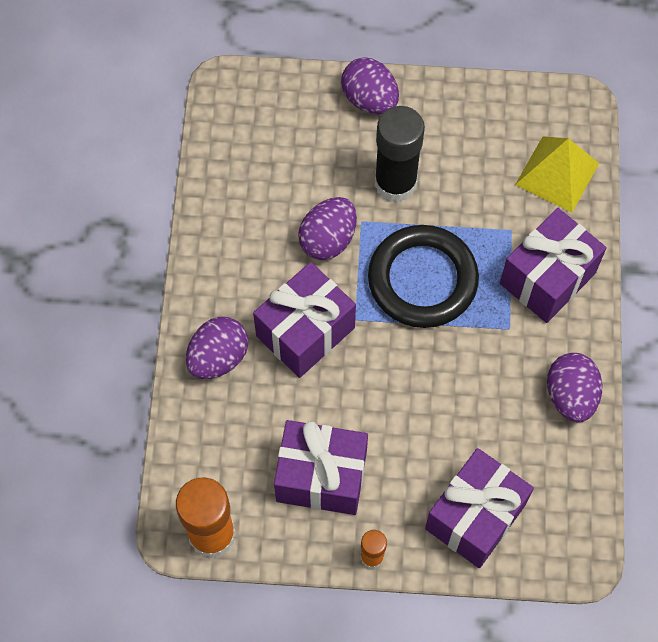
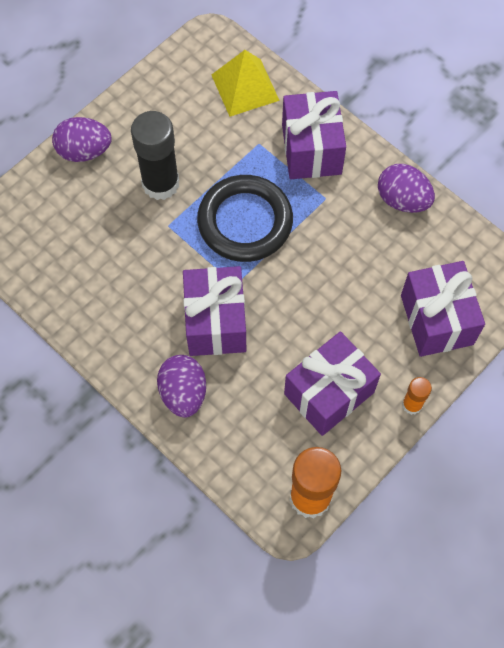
camera: 50 degrees left, 0 degrees up
purple egg [298,197,357,260] -> none

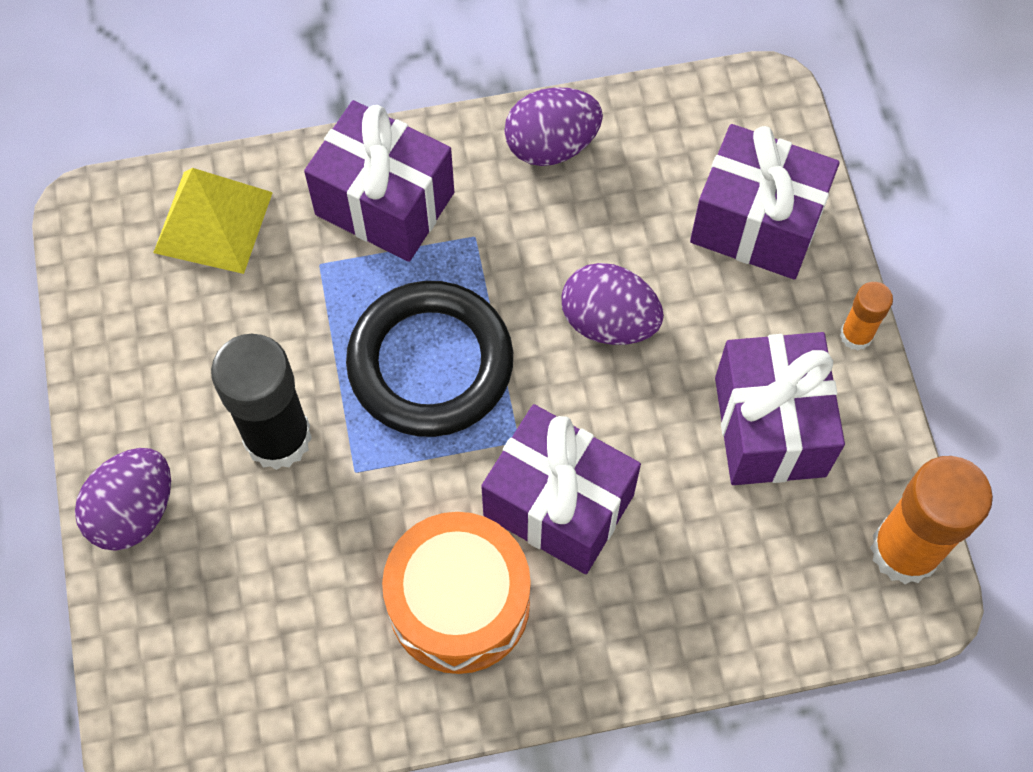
camera: 55 degrees left, 0 degrees up
purple egg [157,355,206,418] -> purple egg moved to [561,263,664,345]
none -> orange drum [382,512,531,674]

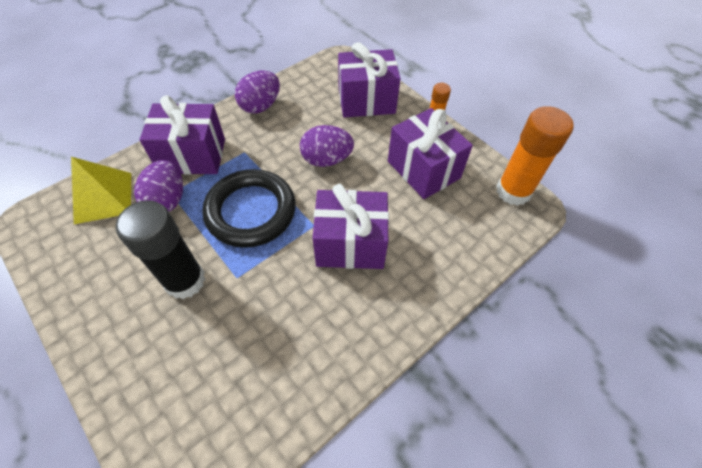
camera: 30 degrees left, 10 degrees down
purple egg [75,448,171,551] -> purple egg moved to [134,160,183,212]
orange drum [382,512,531,674] -> none

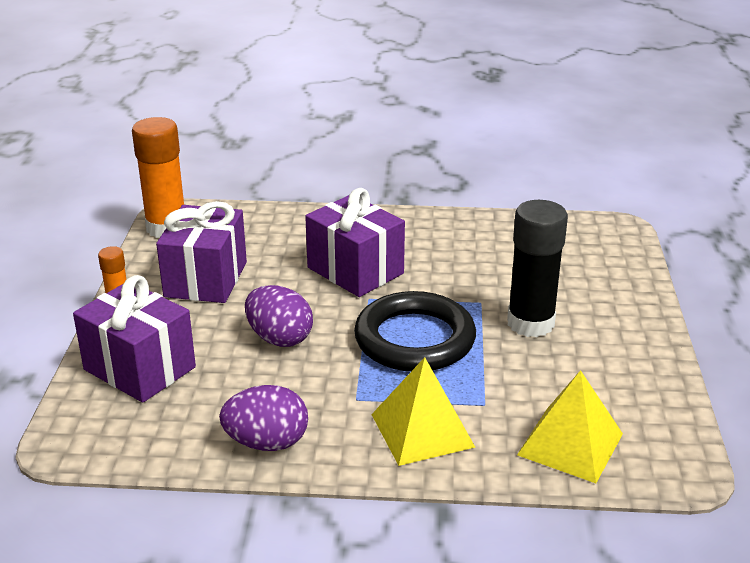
camera: 135 degrees left, 25 degrees down
purple egg [134,160,183,212] -> none
purple gift [140,95,225,175] -> yellow pyramid [371,357,475,466]

